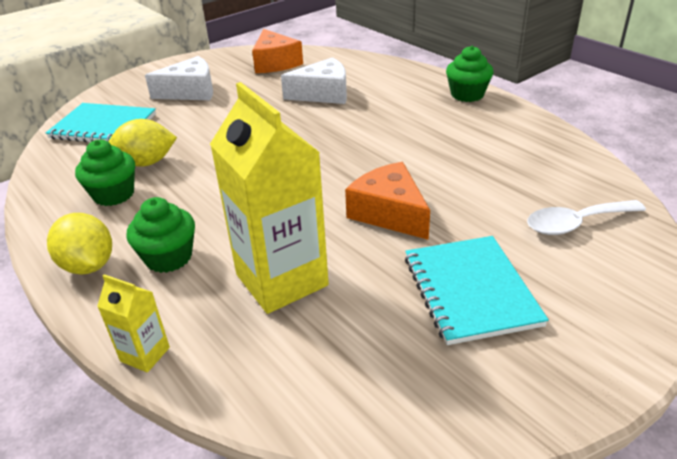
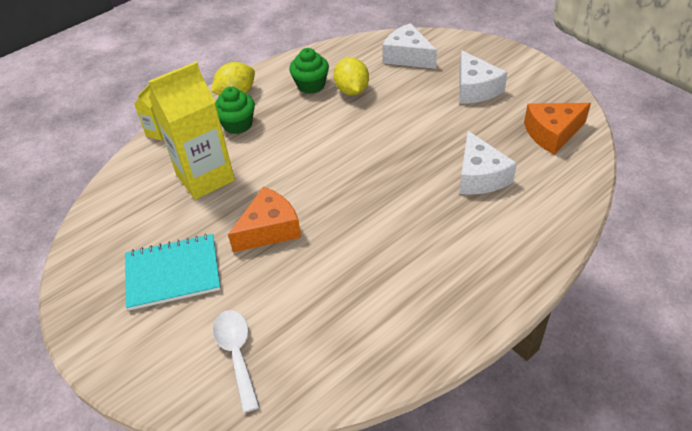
camera: 90 degrees right, 10 degrees up
turquoise notebook [46,103,156,142] -> white cheese [383,23,437,69]
green cupcake [446,46,494,102] -> none

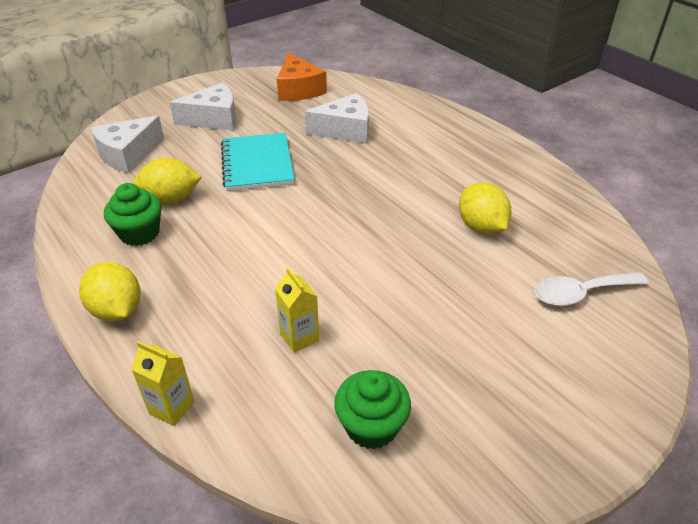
camera: 90 degrees left, 5 degrees down
turquoise notebook [125,234,221,310] -> turquoise notebook moved to [221,133,294,191]
yellow carton [149,62,235,200] -> yellow carton [275,268,319,353], size x0.45
green cupcake [215,87,255,134] -> green cupcake moved to [334,370,411,449]
orange cheese [228,187,301,252] -> none
none -> yellow lemon [459,183,511,234]

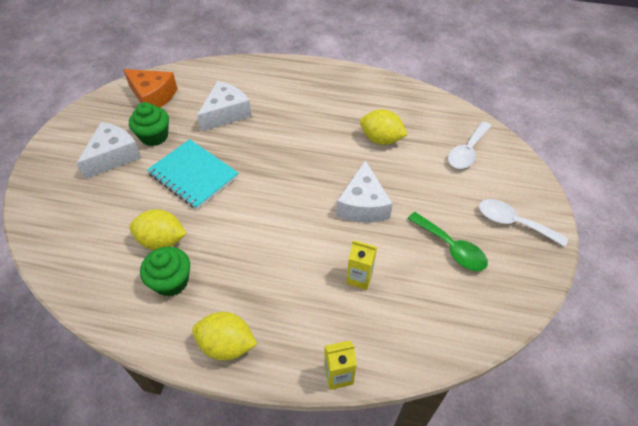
camera: 40 degrees left, 10 degrees up
white cheese [91,115,164,173] -> white cheese moved to [336,160,393,223]
yellow lemon [133,158,202,204] -> yellow lemon turned 60 degrees clockwise [129,209,187,250]
green cupcake [334,370,411,449] -> green cupcake moved to [129,102,169,146]
none -> green spoon [408,212,488,271]
none -> white spoon [479,199,568,247]

